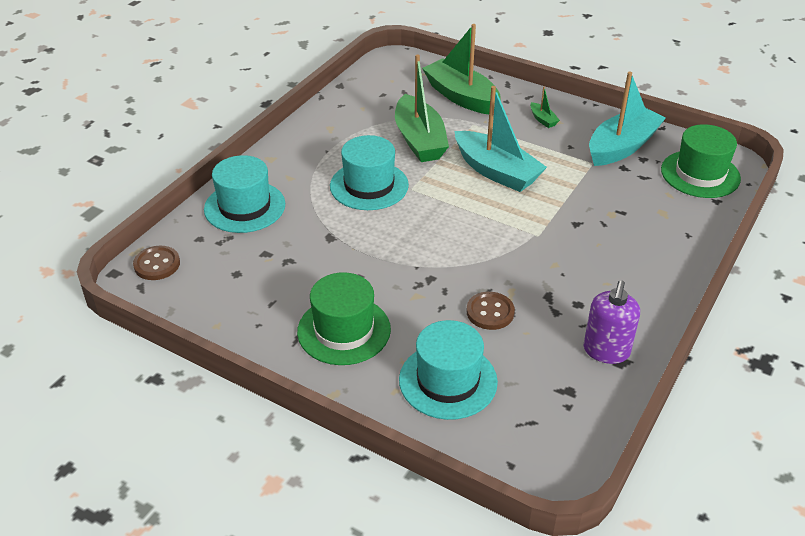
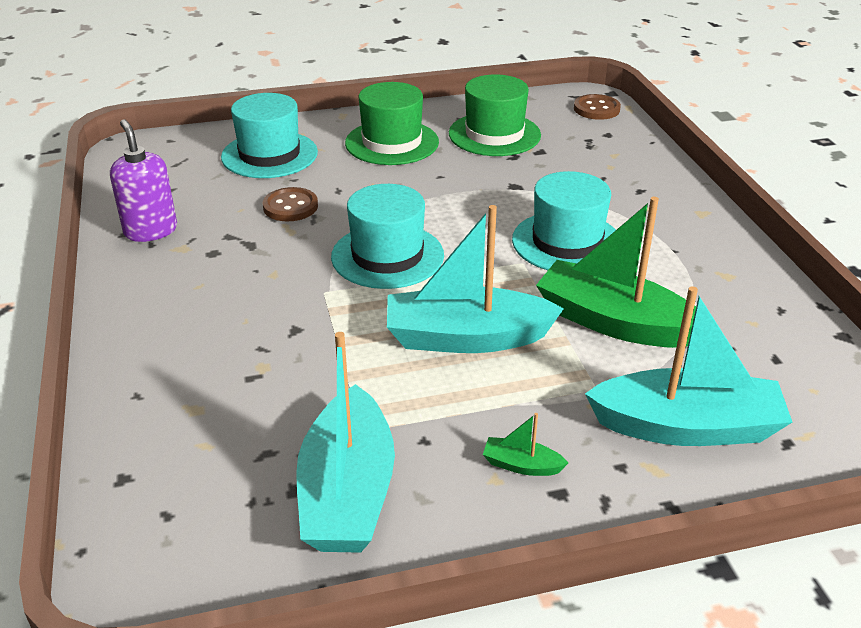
camera: 135 degrees right, 5 degrees down
turquoise hat [204,155,285,233] -> turquoise hat moved to [331,184,444,289]
green boat [422,24,501,114] -> turquoise boat [585,286,792,446]
green hat [661,124,741,198] -> green hat moved to [449,74,541,156]

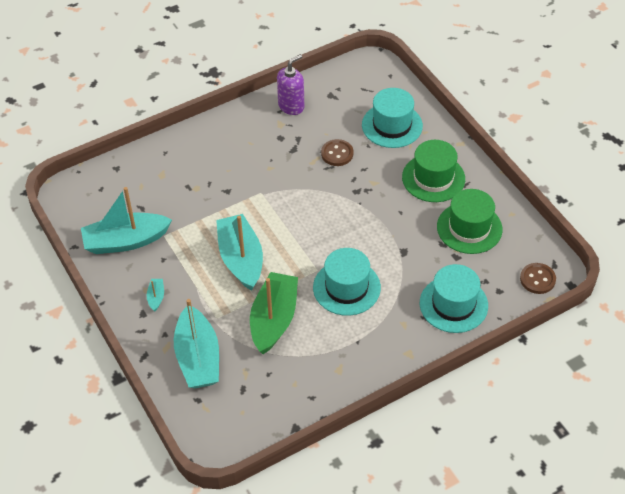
camera: 75 degrees right, 15 degrees up
turquoise hat [331,184,444,289] -> turquoise hat moved to [420,264,488,333]
green boat [483,413,568,476] -> turquoise boat [147,279,164,311]

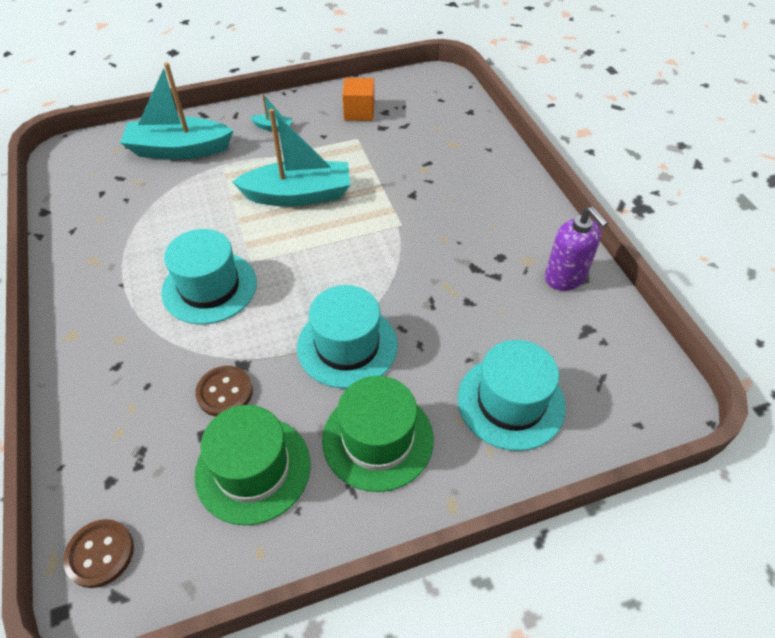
camera: 100 degrees right, 0 degrees up
turquoise boat [81,187,172,254] -> orange cube [342,78,375,121]
green boat [250,272,298,354] -> none
brown button [321,139,354,166] -> brown button moved to [195,366,253,417]
turquoise hat [420,264,488,333] -> turquoise hat moved to [297,285,398,389]

